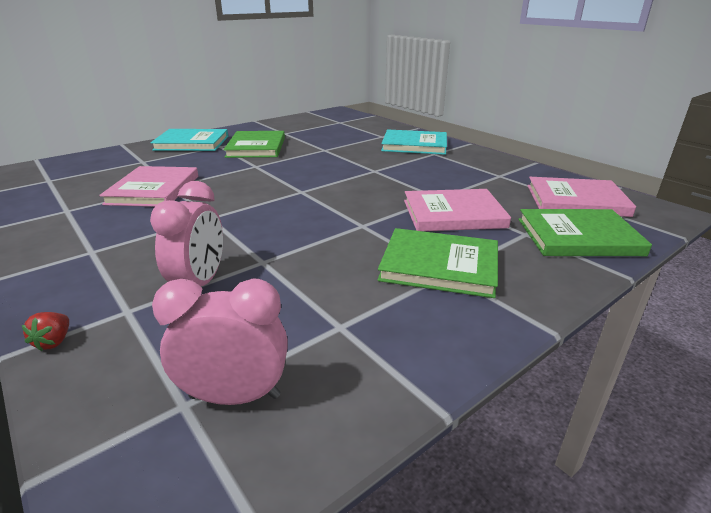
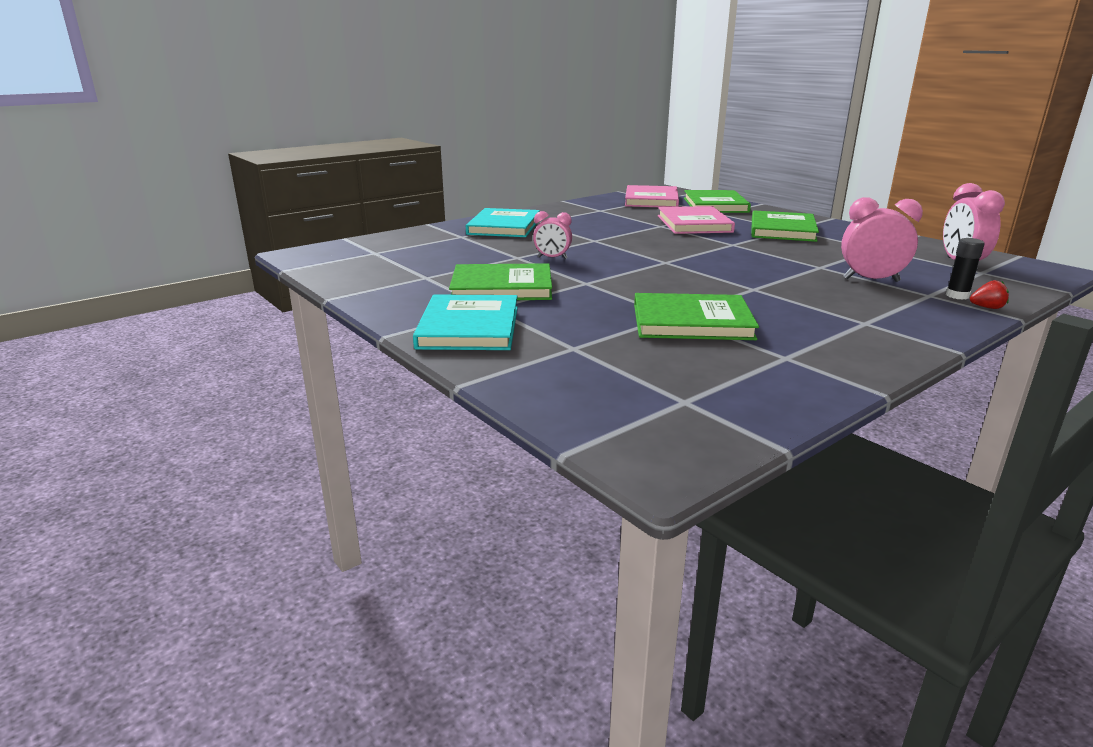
camera: 90 degrees left, 5 degrees down
pink book [99,166,198,207] -> green book [634,293,759,340]
none -> pink clock [533,211,572,259]
none -> black glue stick [946,238,984,300]

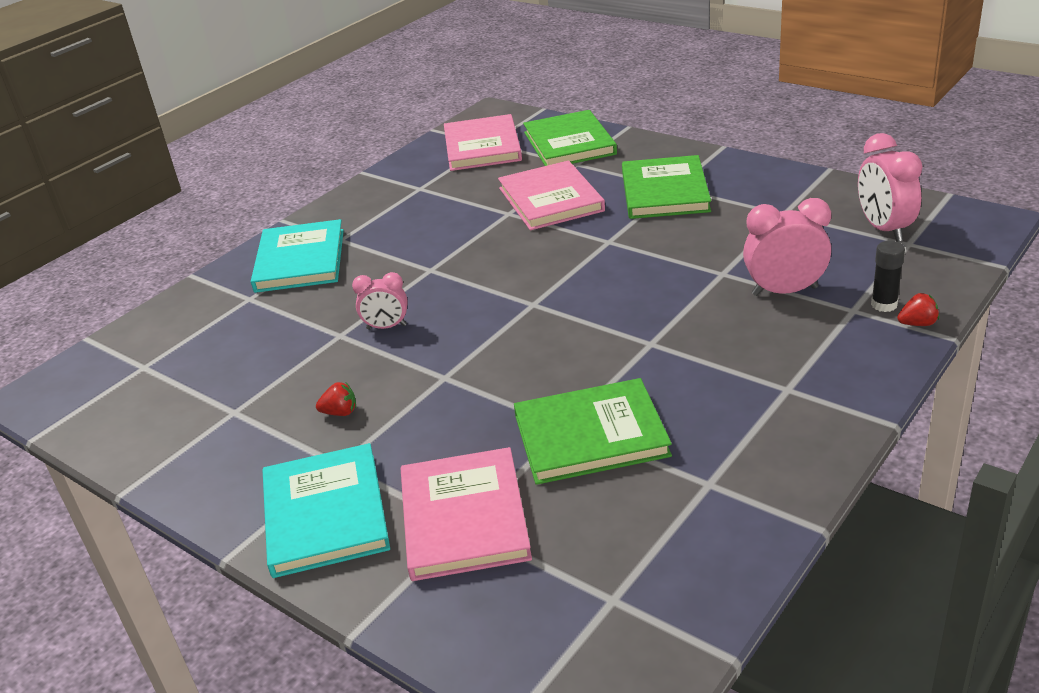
camera: 10 degrees left, 10 degrees up
green book [449,263,552,300] -> red strawberry [316,382,356,416]
none -> pink book [401,447,532,581]

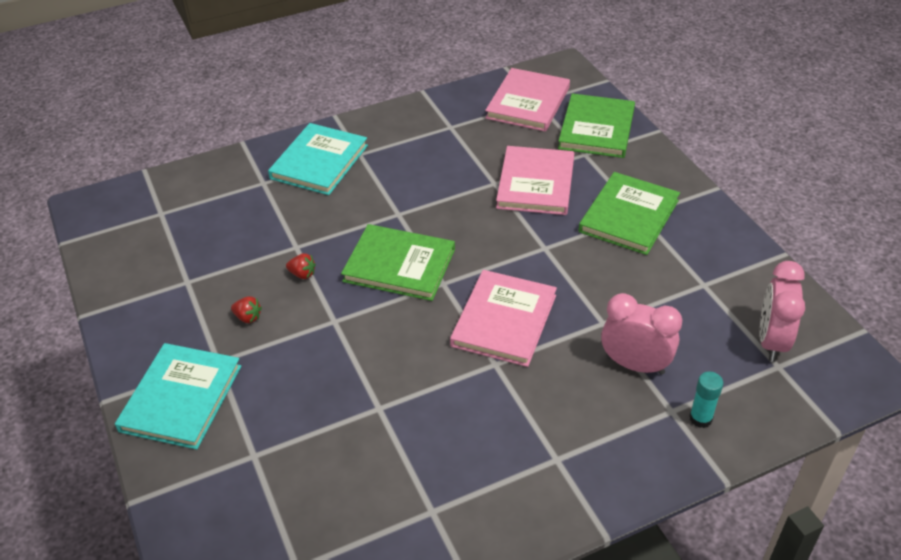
camera: 25 degrees right, 10 degrees up
pink clock [352,272,408,329] -> none
pink book [401,447,532,581] -> pink book moved to [450,270,557,367]
green book [514,378,672,485] -> green book moved to [341,224,455,301]
black glue stick [871,241,905,312] -> turquoise glue stick [689,371,723,428]
red strawberry [897,293,939,326] -> red strawberry moved to [286,253,316,279]

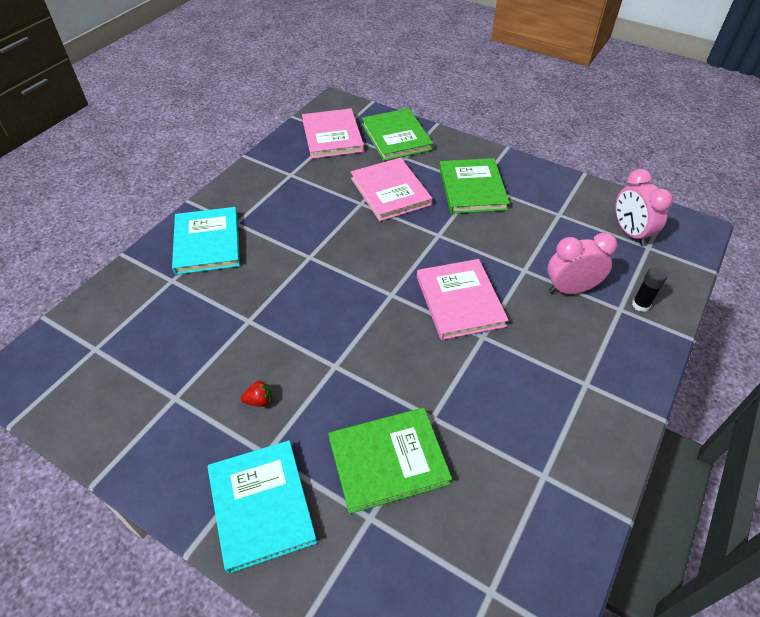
camera: 35 degrees left, 5 degrees up
red strawberry [286,253,316,279] -> none
green book [341,224,455,301] -> green book moved to [328,408,452,514]
turquoise glue stick [689,371,723,428] -> black glue stick [632,267,667,312]

